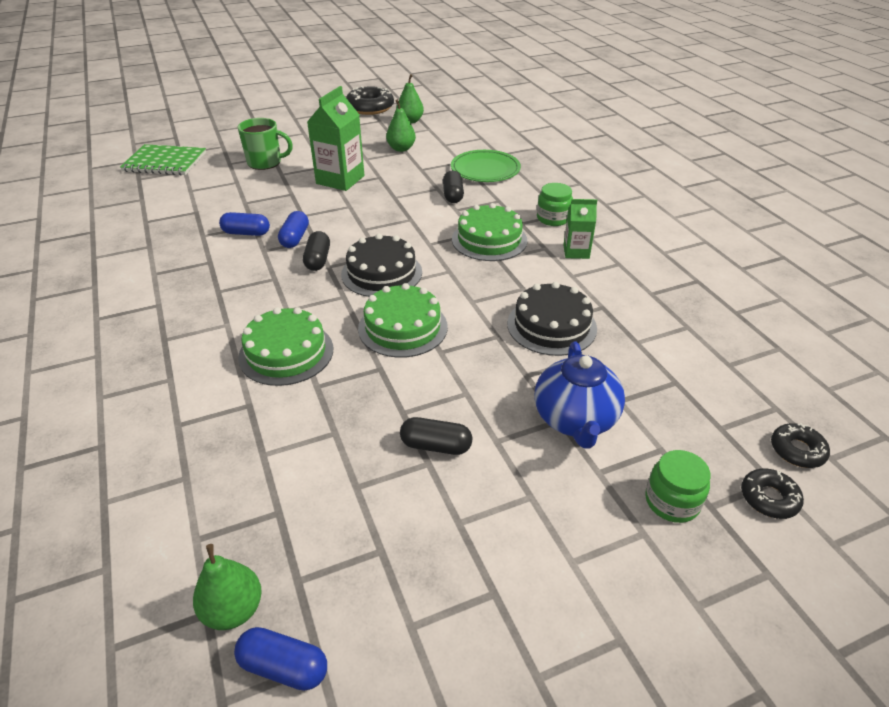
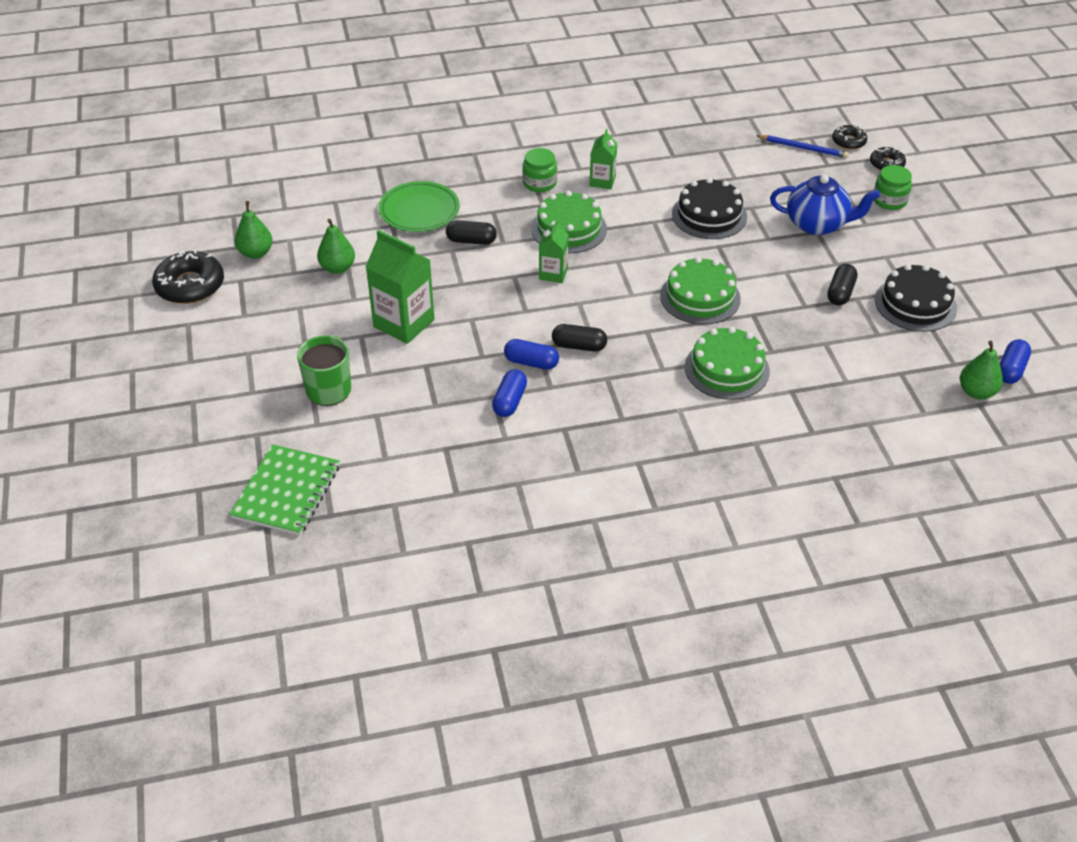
camera: 80 degrees left, 5 degrees up
black cake [341,234,422,297] -> black cake moved to [875,264,957,332]
none -> green carton [539,219,569,283]
none -> blue pencil [756,135,849,158]

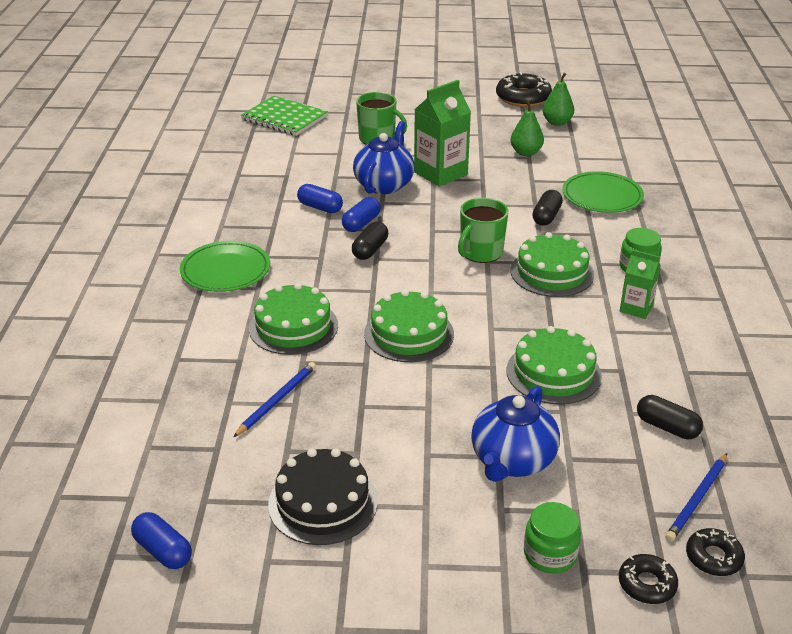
camera: 105 degrees right, 10 degrees down
green carton [539,219,569,283] -> green mug [458,198,508,263]
black cake [672,178,747,239] -> green cake [507,326,602,405]
black capsule [827,264,857,305] -> black capsule moved to [637,395,703,439]
green pear [960,341,1003,400] -> none
none -> green plate [180,241,270,292]
none -> blue pencil [233,362,316,437]
none -> blue teapot [353,121,414,194]

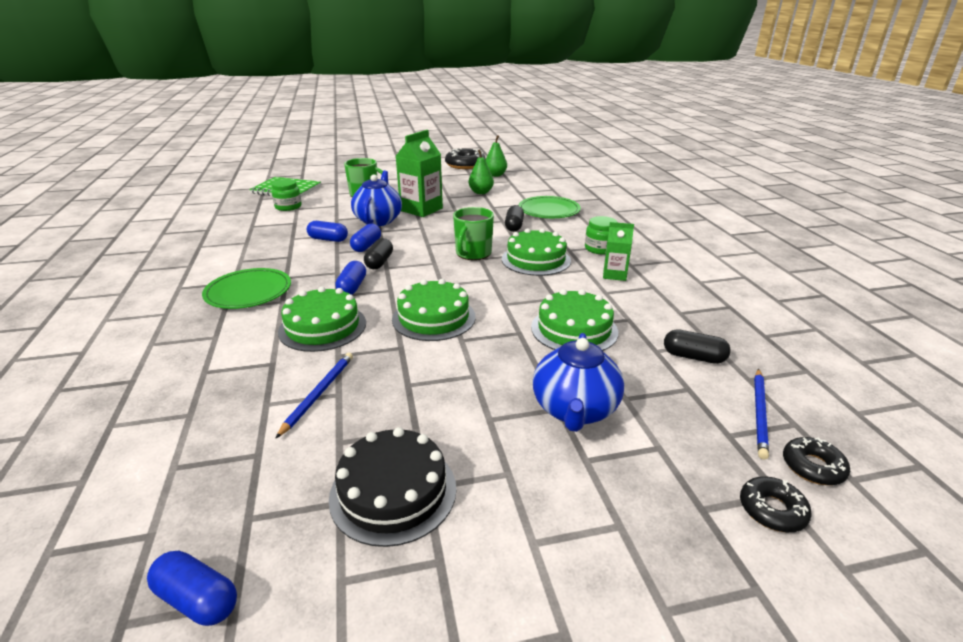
camera: 15 degrees left, 5 degrees down
green jar [524,502,581,573] -> green jar moved to [271,179,302,211]
none -> blue capsule [335,261,366,295]

